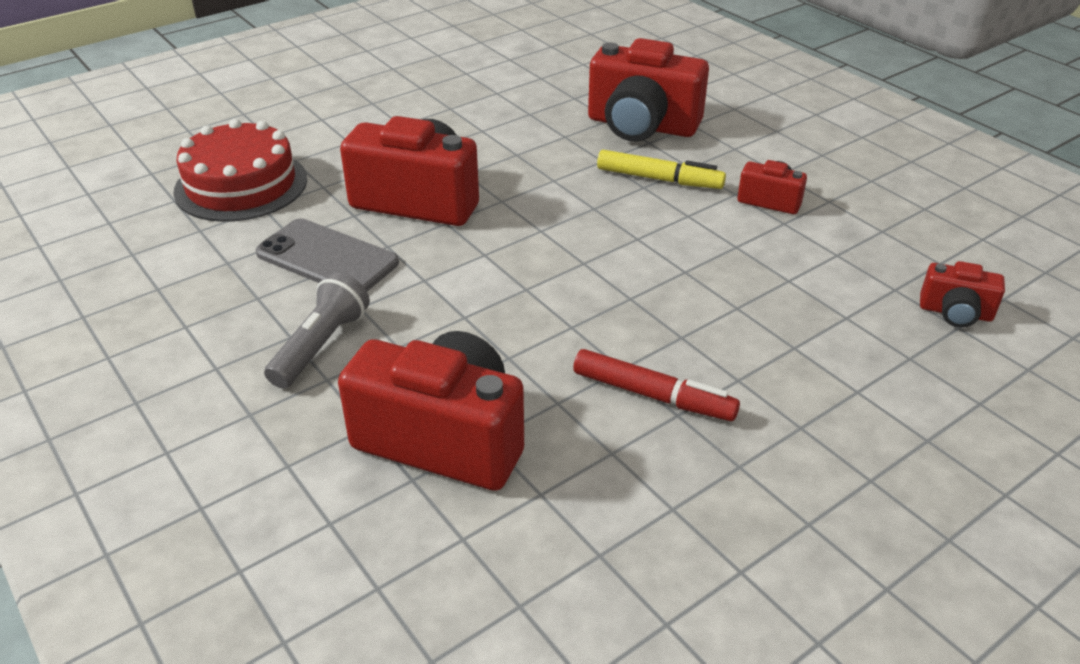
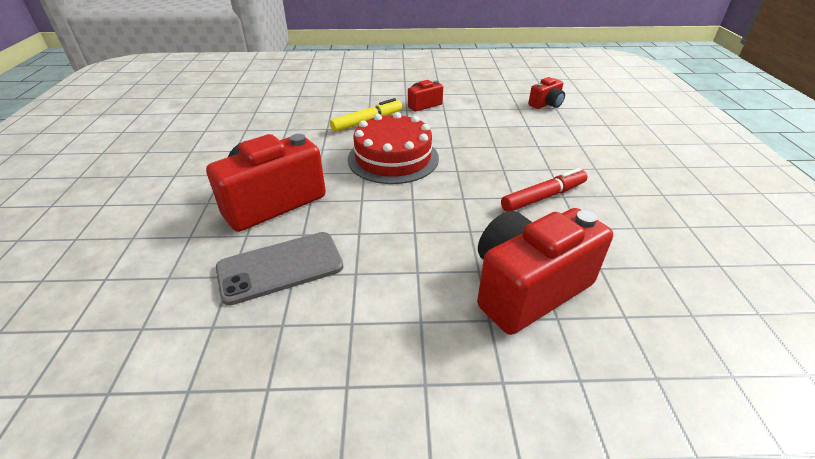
camera: 55 degrees left, 0 degrees up
red cake [173,119,307,222] -> red cake moved to [348,112,439,184]
grey flashlight [264,272,370,388] -> none
red camera [588,38,709,142] -> none

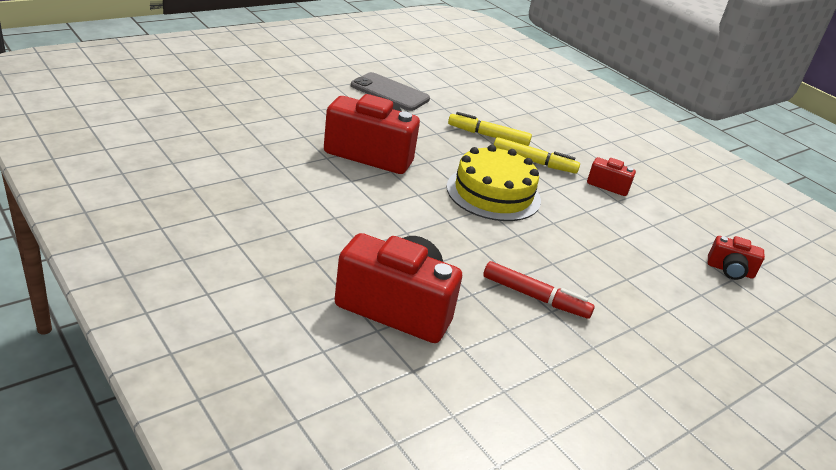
camera: 50 degrees right, 5 degrees down
grey phone [216,232,344,305] -> grey phone moved to [351,72,430,111]
red cake [348,112,439,184] -> yellow cake [447,145,541,221]
none -> yellow marker [448,112,532,146]

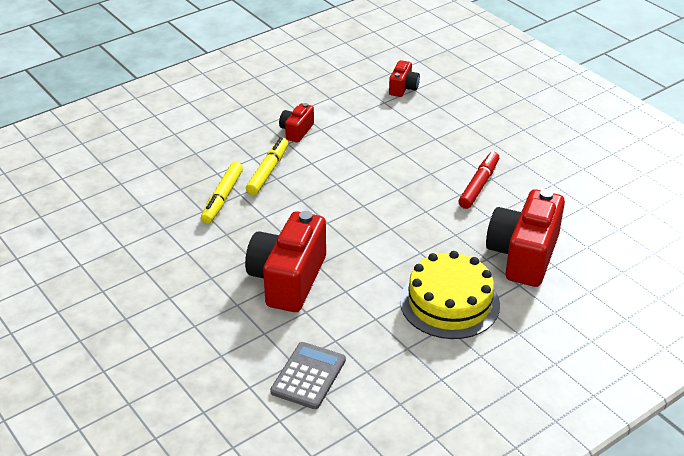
camera: 85 degrees left, 5 degrees up
grey phone [351,72,430,111] -> none
yellow cake [447,145,541,221] -> yellow cake moved to [400,251,500,339]
none -> grey calculator [270,342,346,409]

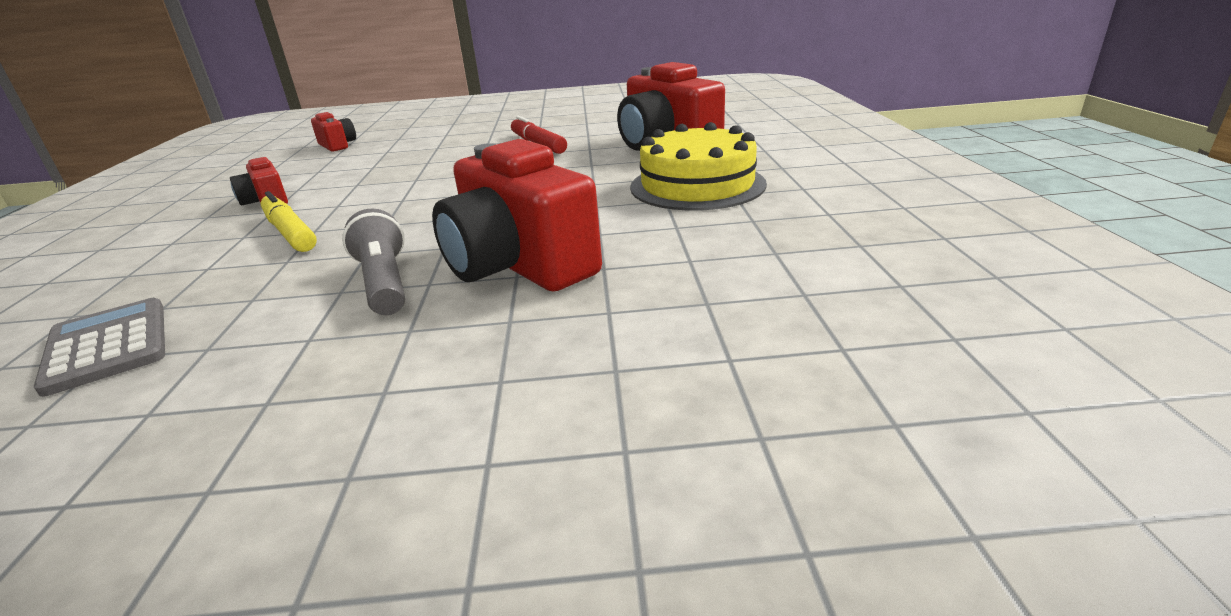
camera: 55 degrees left, 10 degrees down
yellow marker [201,162,243,224] -> none
grey calculator [270,342,346,409] -> grey calculator moved to [34,298,165,397]
none -> grey flashlight [342,208,405,315]

